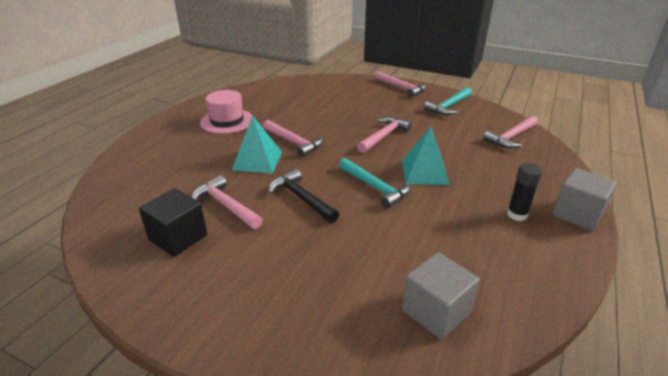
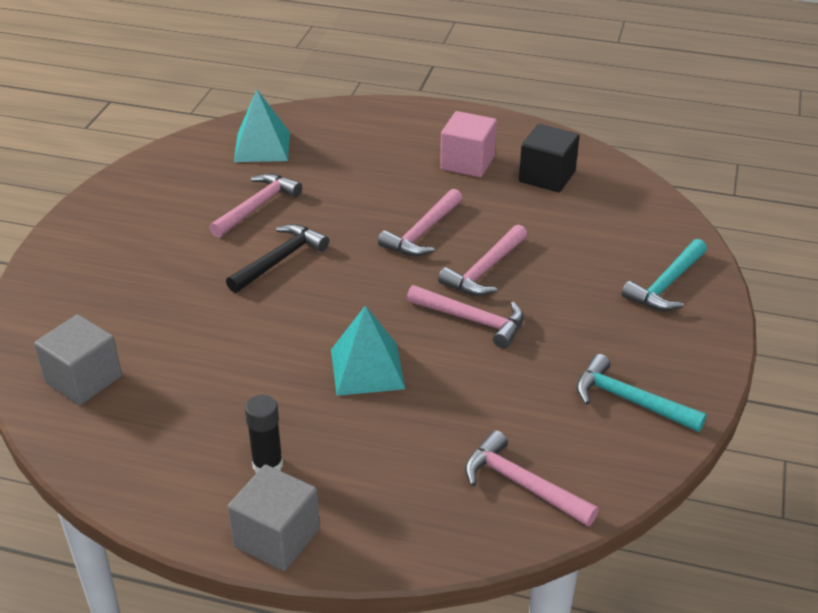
camera: 80 degrees right, 5 degrees up
black cube [139,188,207,257] -> black cube moved to [519,124,580,192]
pink hat [200,90,252,134] -> pink cube [440,111,497,177]
turquoise pyramid [231,115,282,174] -> turquoise pyramid moved to [234,90,290,162]
turquoise hammer [339,158,410,208] -> turquoise hammer moved to [622,239,707,311]
pink hammer [375,71,426,98] -> pink hammer moved to [438,224,527,296]

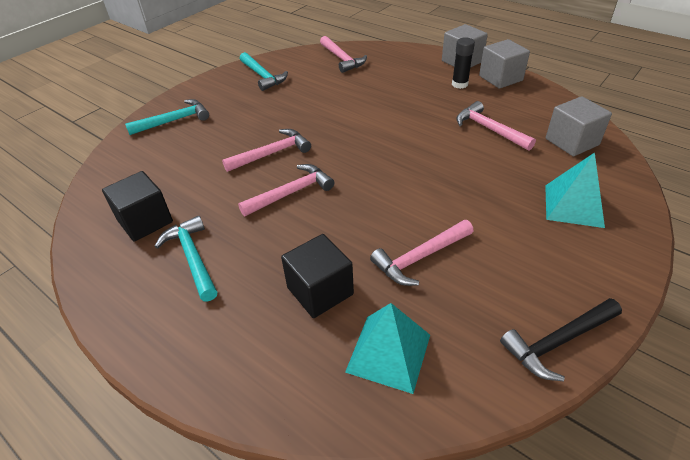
camera: 155 degrees left, 5 degrees up
black hammer [226,224,329,293] -> black hammer moved to [500,298,622,381]
turquoise pyramid [331,305,405,396] -> turquoise pyramid moved to [545,152,605,228]
pink hammer [407,285,524,349] -> pink hammer moved to [456,101,536,151]
pink cube [440,111,497,177] -> turquoise hammer [154,216,217,301]
none -> black cube [281,234,354,318]
none -> grey cube [479,39,530,89]

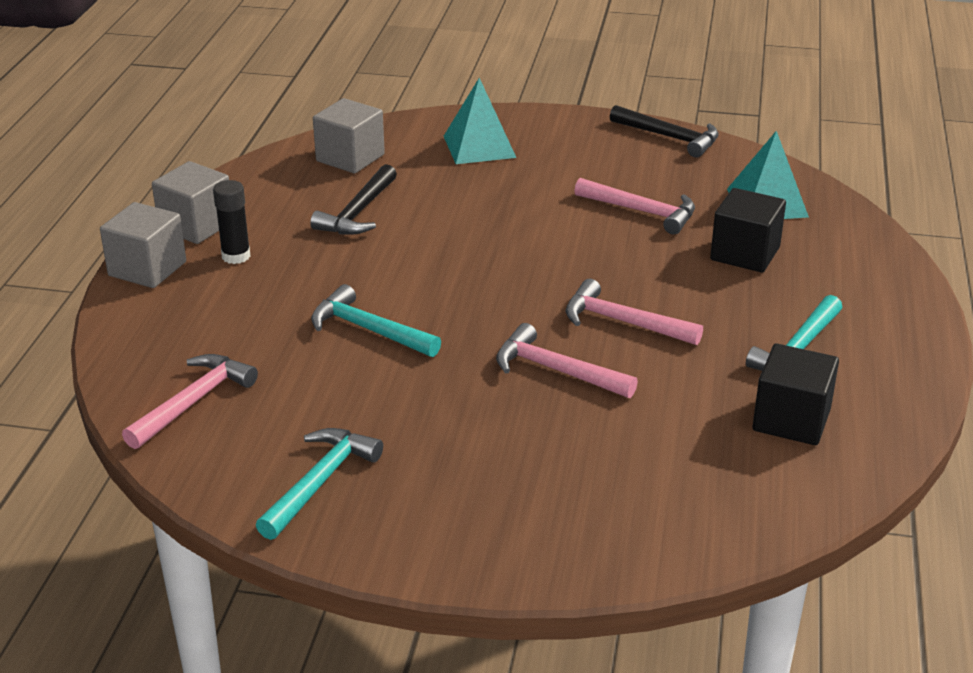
camera: 120 degrees left, 10 degrees down
turquoise hammer [125,99,209,135] -> turquoise hammer moved to [311,284,441,357]
pink hammer [456,101,536,151] -> black hammer [310,164,397,235]

